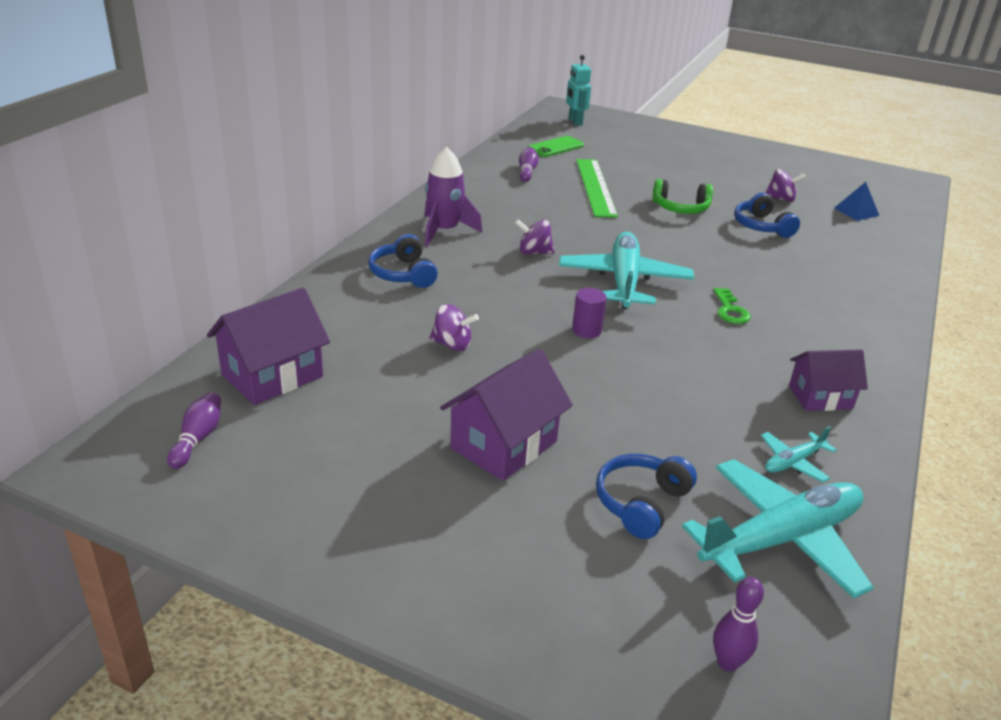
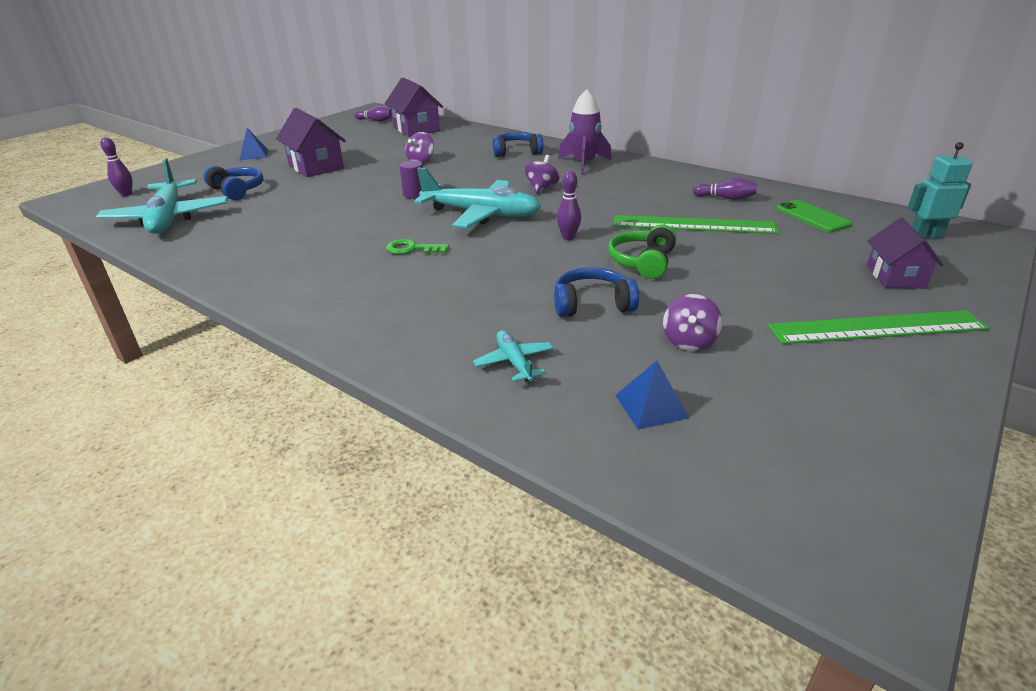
camera: 105 degrees right, 0 degrees up
turquoise plane [761,426,837,482] -> turquoise plane moved to [473,330,554,382]
purple house [789,349,868,411] -> purple house moved to [867,218,943,289]
none -> blue pyramid [239,128,268,160]
none -> purple bowling pin [557,171,581,240]
none -> green ruler [768,310,989,344]

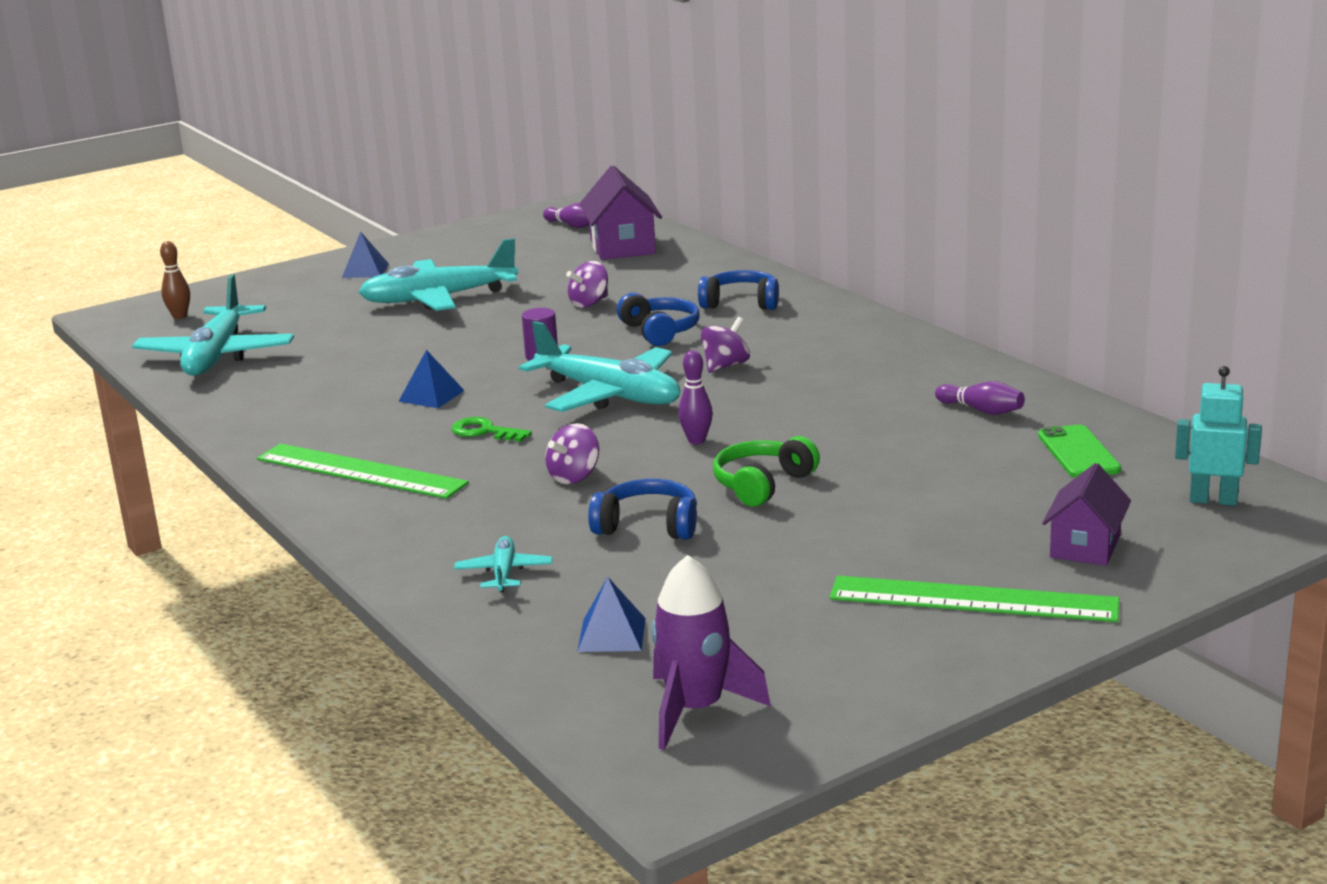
camera: 20 degrees right, 10 degrees down
purple bowling pin [100,137,132,196] -> brown bowling pin [160,241,190,319]
blue headphones [203,165,264,200] -> blue headphones moved to [617,293,700,346]
purple house [276,108,346,177] -> turquoise plane [358,238,518,311]
purple rocket [558,89,612,175] -> purple rocket moved to [651,555,771,750]
green ruler [614,215,779,234] -> green ruler moved to [257,443,469,499]
purple spinning top [663,294,722,351] -> purple spinning top moved to [545,423,599,484]
none -> blue pyramid [398,350,465,408]

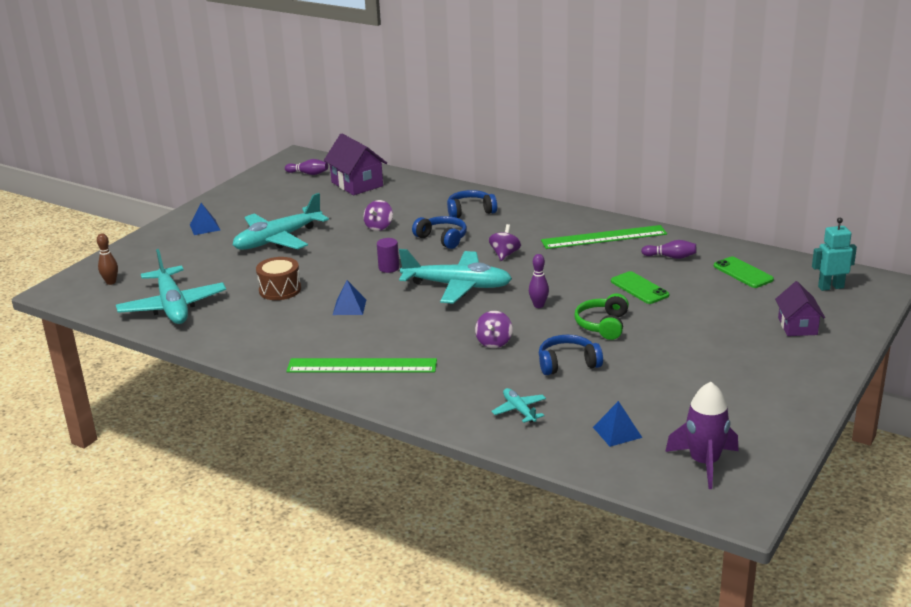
camera: 25 degrees left, 5 degrees up
green key [452,417,532,442] -> none
green ruler [829,576,1119,622] -> green ruler moved to [541,225,667,249]
none -> brown drum [256,257,301,300]
none -> green phone [611,271,669,304]

